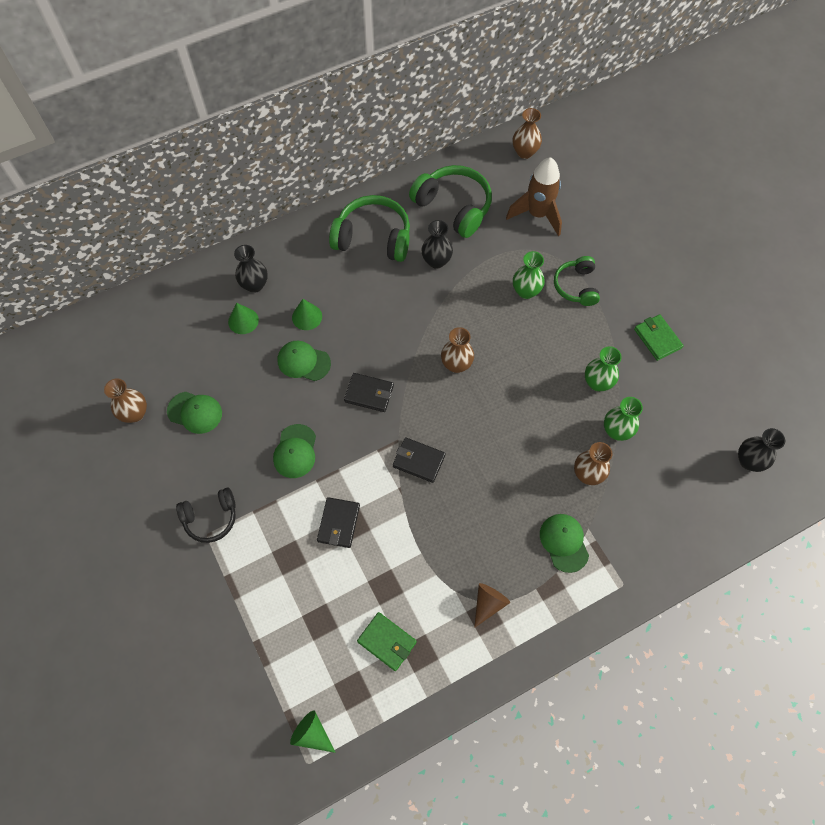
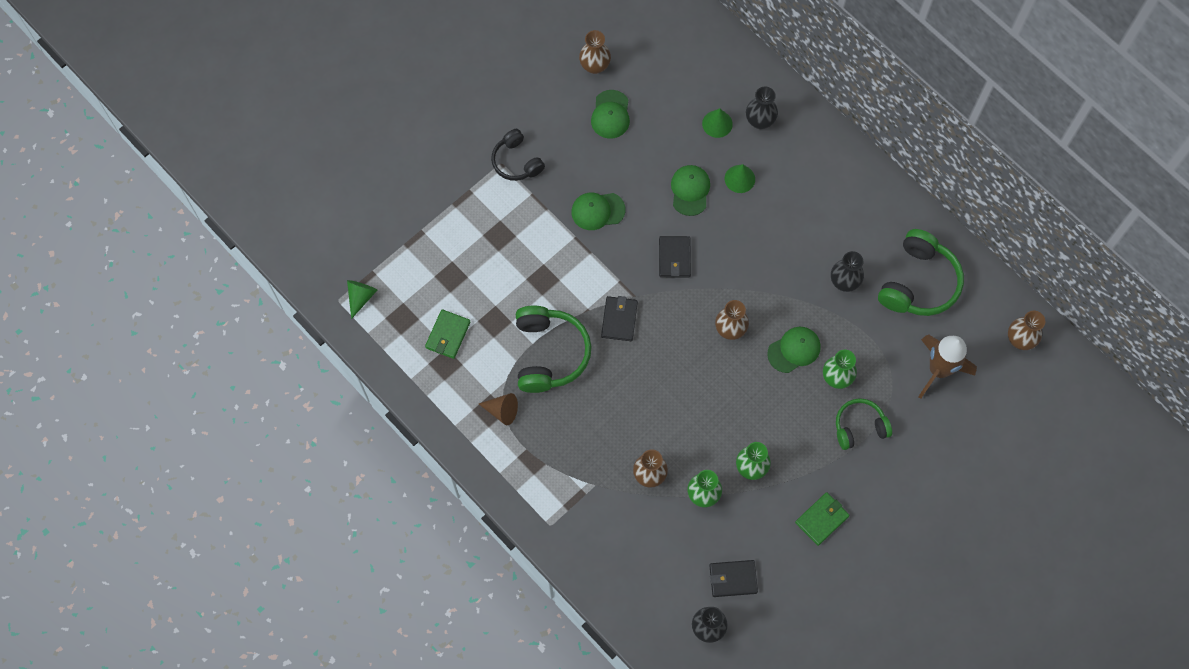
camera: 75 degrees right, 5 degrees up
black wallet [317,497,360,548] -> black wallet moved to [709,560,758,597]
green headphones [329,195,410,262] -> green headphones moved to [516,306,591,393]
green cap [540,514,589,573] -> green cap moved to [767,327,821,373]

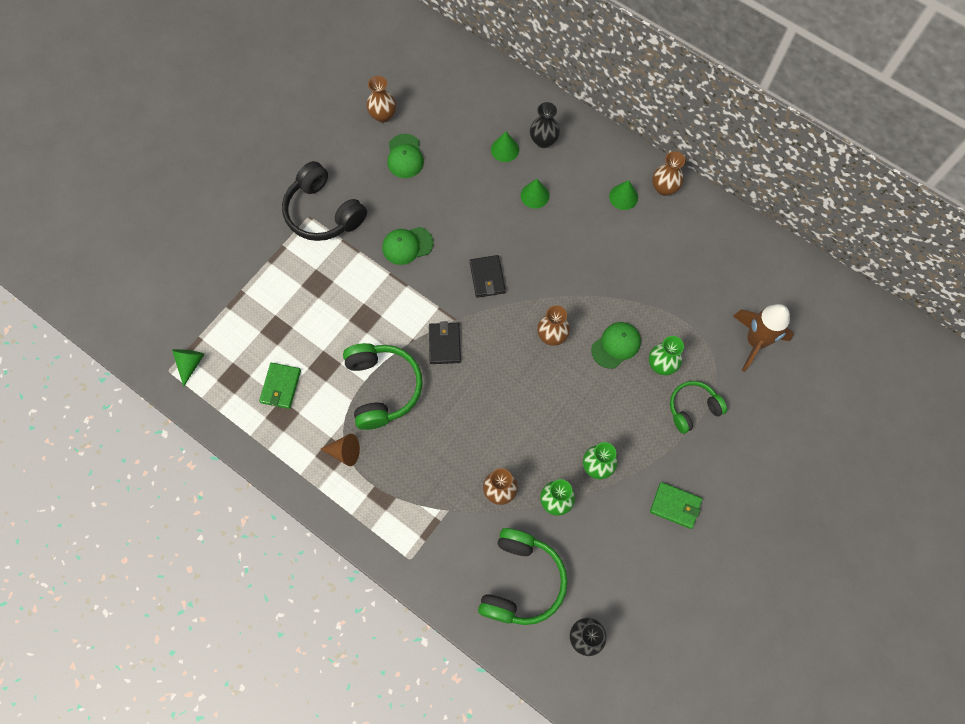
camera: 10 degrees left, 0 degrees up
black headphones [491,129,545,181] -> black headphones [282,161,367,241], size x1.61
green cap [671,165,710,216] -> none
black wallet [709,560,758,597] -> none
green wallet [795,492,850,546] -> green wallet turned 75 degrees clockwise [650,482,702,529]
black vase [831,251,864,292] -> none
green headphones [878,229,964,316] -> green headphones moved to [478,528,568,625]
brown vase [1008,311,1045,350] -> brown vase moved to [652,151,685,196]
none -> green cone [609,180,638,210]

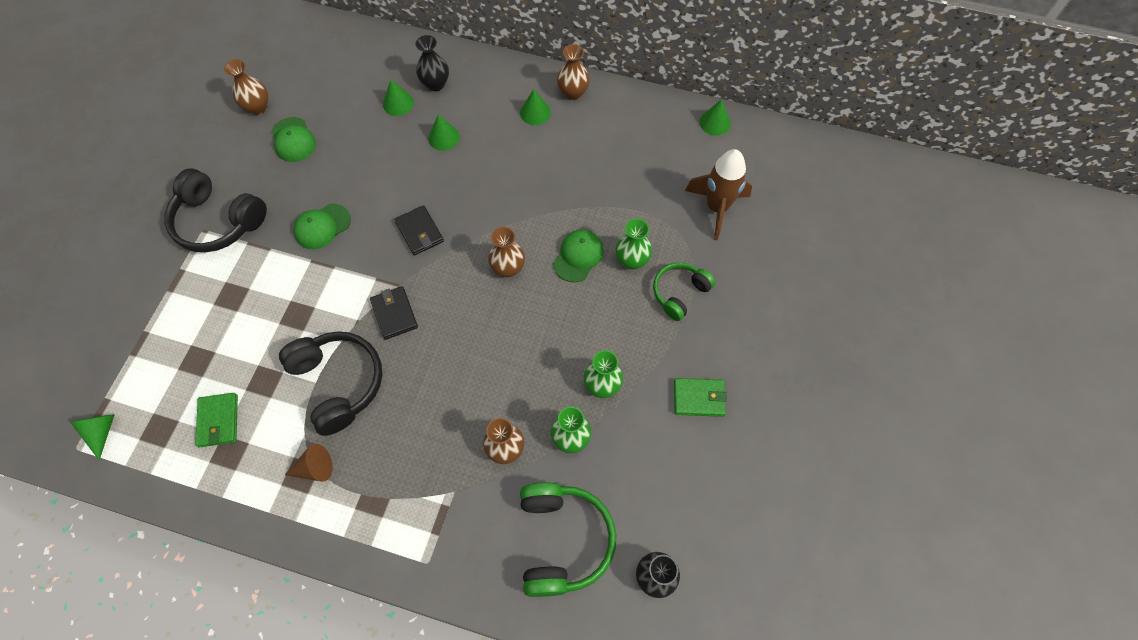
camera: 20 degrees left, 5 degrees down
green headphones [343,343,423,430] -> black headphones [279,331,382,436]
none -> green cone [700,99,731,136]

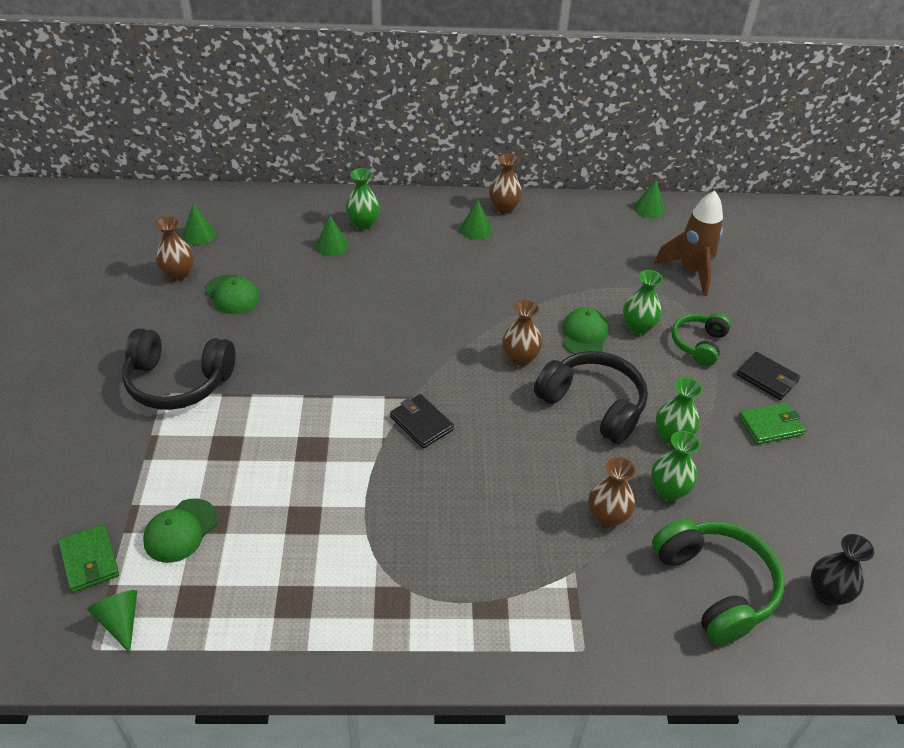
camera: 20 degrees left, 20 degrees down
green wallet [195,393,238,448] -> green wallet moved to [58,524,119,593]
black headphones [279,331,382,436] -> black headphones moved to [534,351,648,444]
brown cone [285,443,333,482] -> none
green cap [293,204,351,249] -> green cap moved to [143,499,218,563]
black wallet [394,205,444,256] -> black wallet moved to [736,352,800,400]
black vase [416,35,449,91] -> green vase [345,168,380,230]
green cone [428,114,460,151] -> green cone moved to [182,204,216,245]

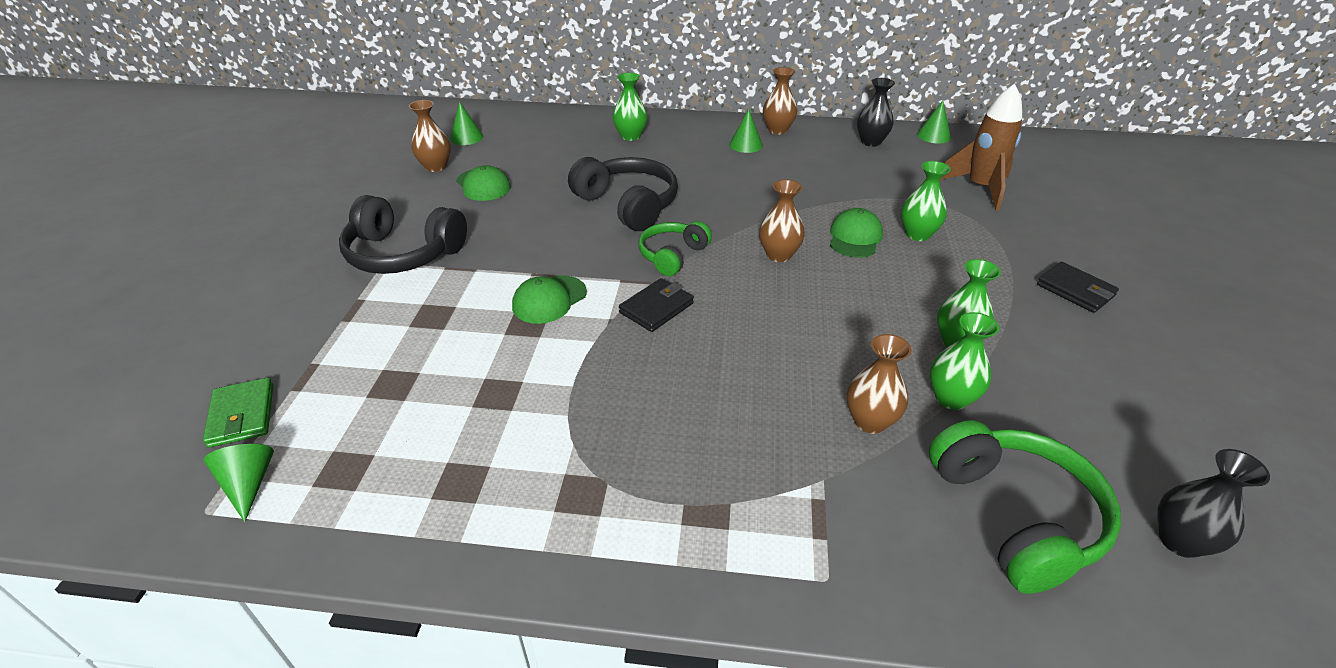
camera: 10 degrees right, 5 degrees down
green cap [143,499,218,563] -> green cap moved to [512,275,587,324]
green cone [315,216,349,256] -> none
black wallet [390,394,454,449] -> black wallet turned 75 degrees clockwise [619,278,694,332]
black headphones [534,351,648,444] -> black headphones moved to [568,157,678,231]
green headphones [672,313,731,366] -> green headphones moved to [638,221,712,276]
green wallet [739,402,806,445] -> none
none -> black vase [857,78,895,147]

